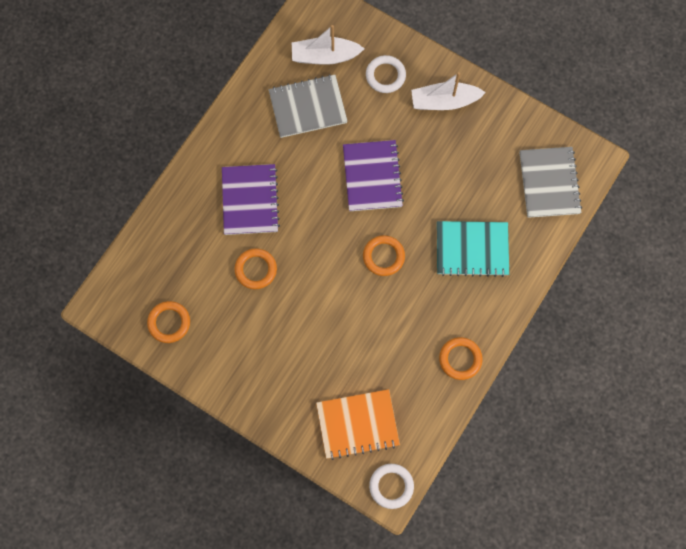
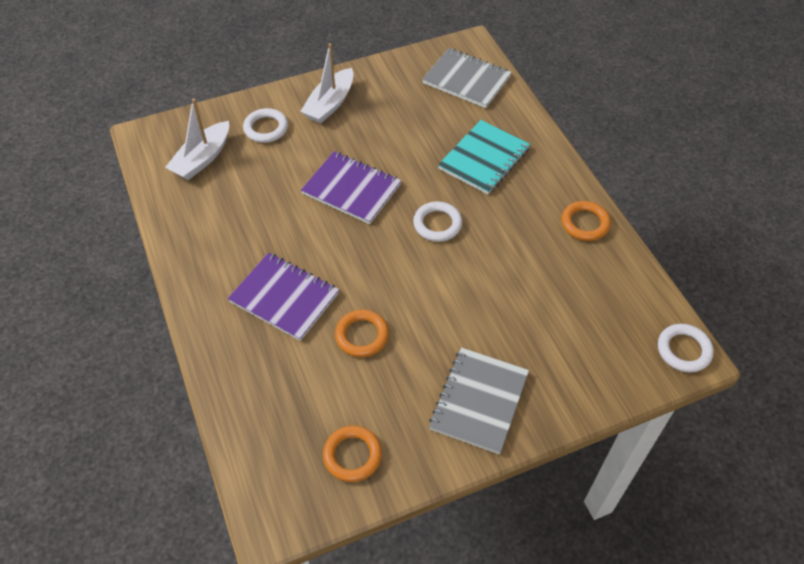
camera: 55 degrees left, 20 degrees down
grey notebook [269,74,348,138] -> grey notebook moved to [429,348,529,454]
orange notebook [316,389,400,460] -> none
orange ring [363,235,405,276] -> white ring [413,201,462,242]

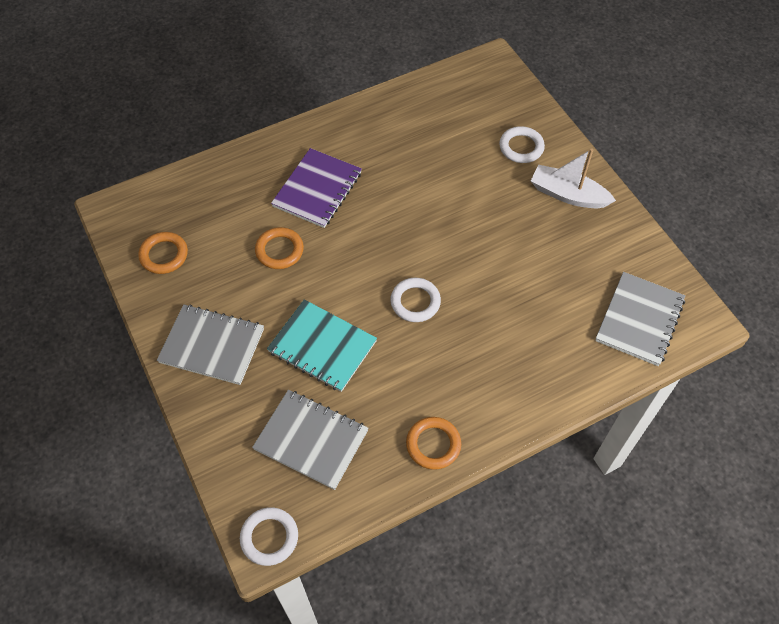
camera: 85 degrees right, 5 degrees up
white boat [165,99,229,180] -> none
purple notebook [301,151,401,224] -> none
turquoise notebook [438,120,530,194] -> turquoise notebook moved to [267,299,377,392]
none -> grey notebook [252,390,369,490]

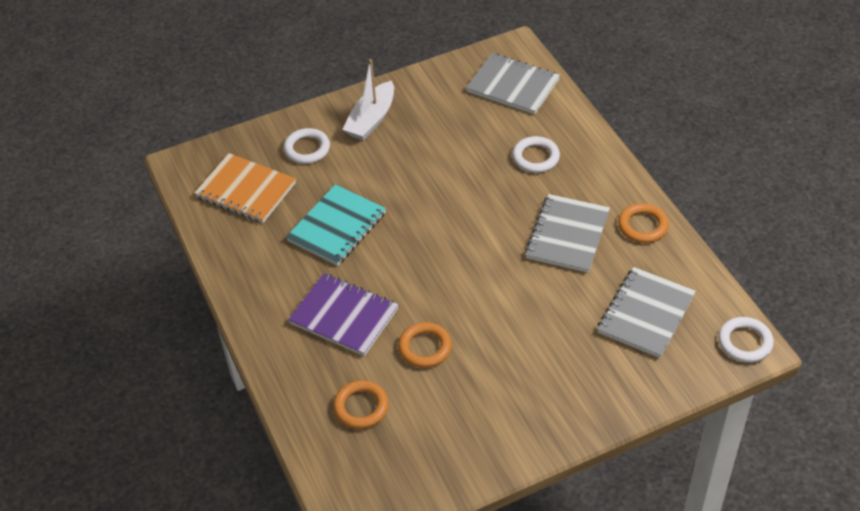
camera: 85 degrees left, 10 degrees down
orange ring [138,232,188,274] -> orange ring moved to [333,380,388,429]
grey notebook [157,304,264,385] -> grey notebook moved to [525,194,610,273]
turquoise notebook [267,299,377,392] -> turquoise notebook moved to [286,184,386,266]
white ring [390,278,441,322] -> white ring moved to [512,136,560,173]
none -> orange notebook [195,153,296,223]

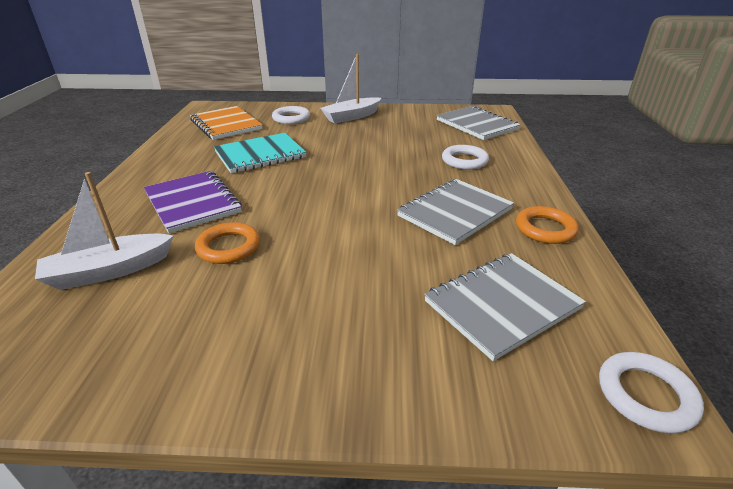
camera: 25 degrees right, 15 degrees down
orange ring [333,380,388,429] -> white boat [35,172,173,290]

